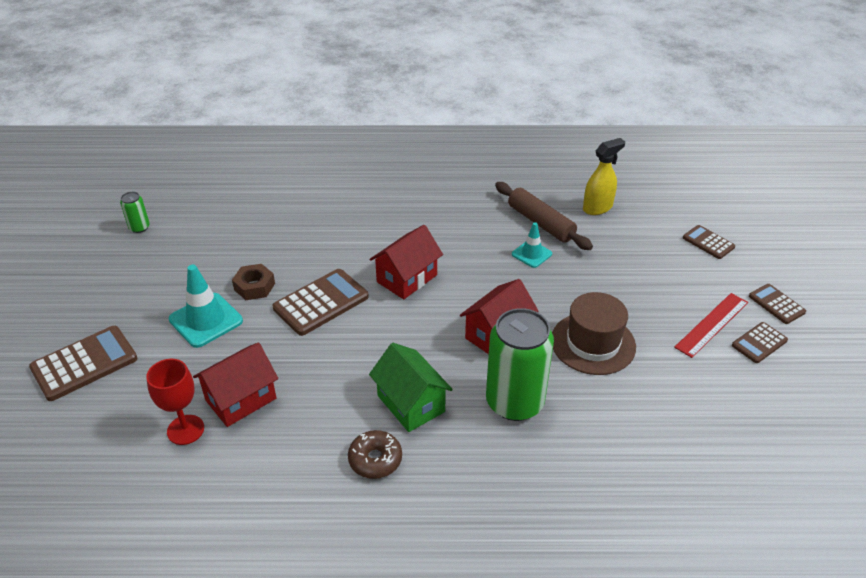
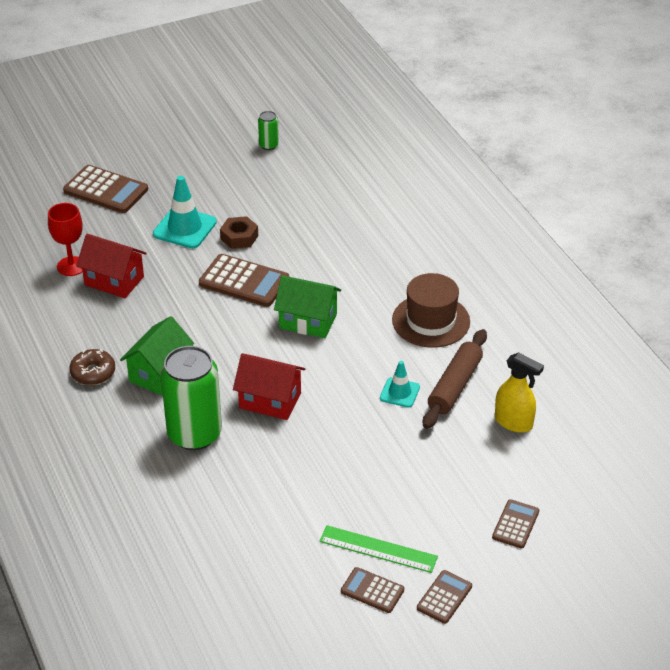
camera: 65 degrees right, 0 degrees up
red house [369,225,443,299] -> green house [274,275,341,338]
brown hat [552,292,636,375] -> brown hat moved to [392,273,470,348]
red ruler [674,293,748,358] -> green ruler [319,525,438,573]

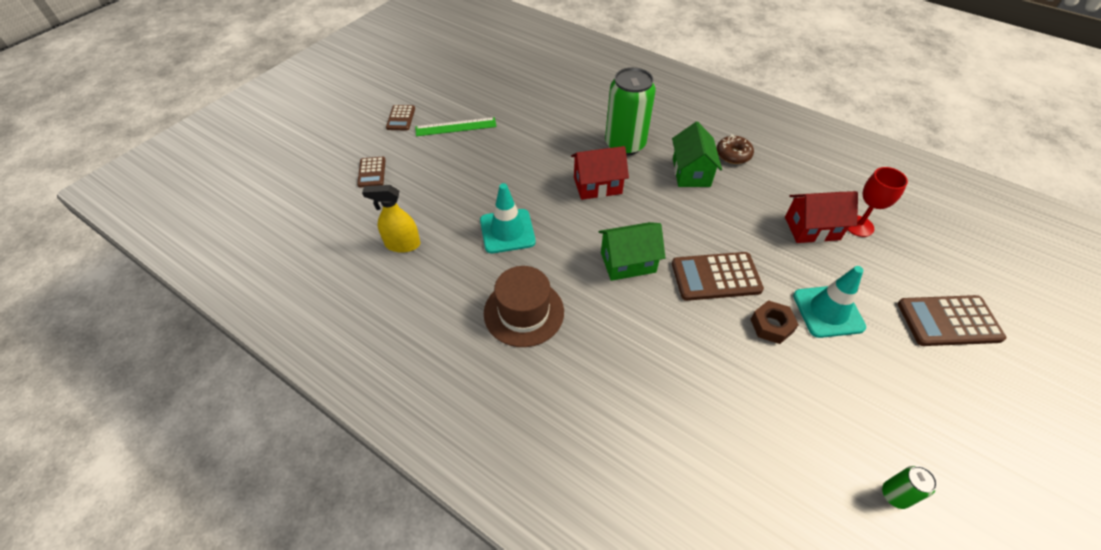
camera: 150 degrees right, 10 degrees up
brown calculator [341,567,404,613] -> none
turquoise traffic cone [380,361,420,408] -> turquoise traffic cone [480,183,536,253], size x1.67
brown rolling pin [423,329,487,429] -> none

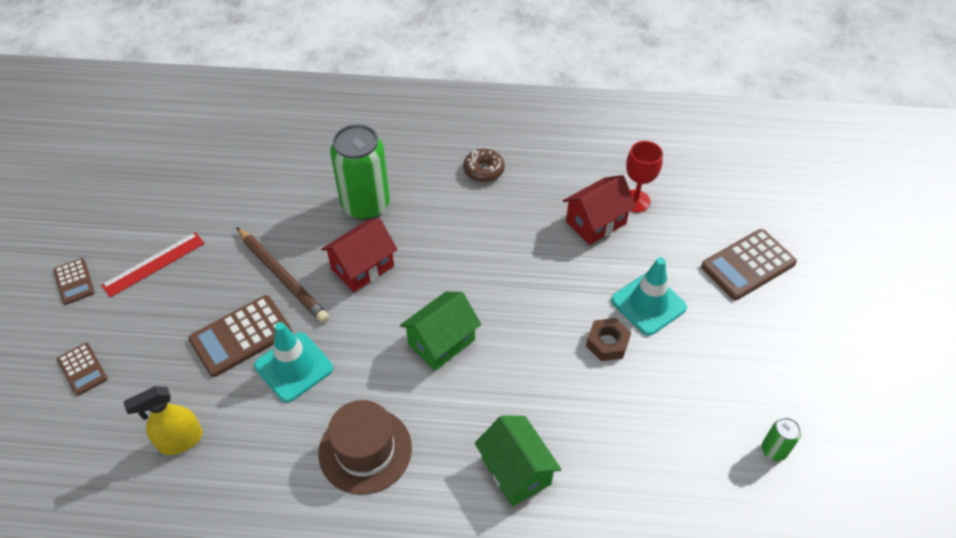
camera: 30 degrees left, 0 degrees up
green ruler [415,117,497,136] -> red ruler [101,232,205,298]
green house [672,122,722,187] -> green house moved to [475,415,562,507]
brown calculator [672,252,764,301] -> brown calculator moved to [188,295,292,377]
none -> brown pencil [236,227,329,323]

